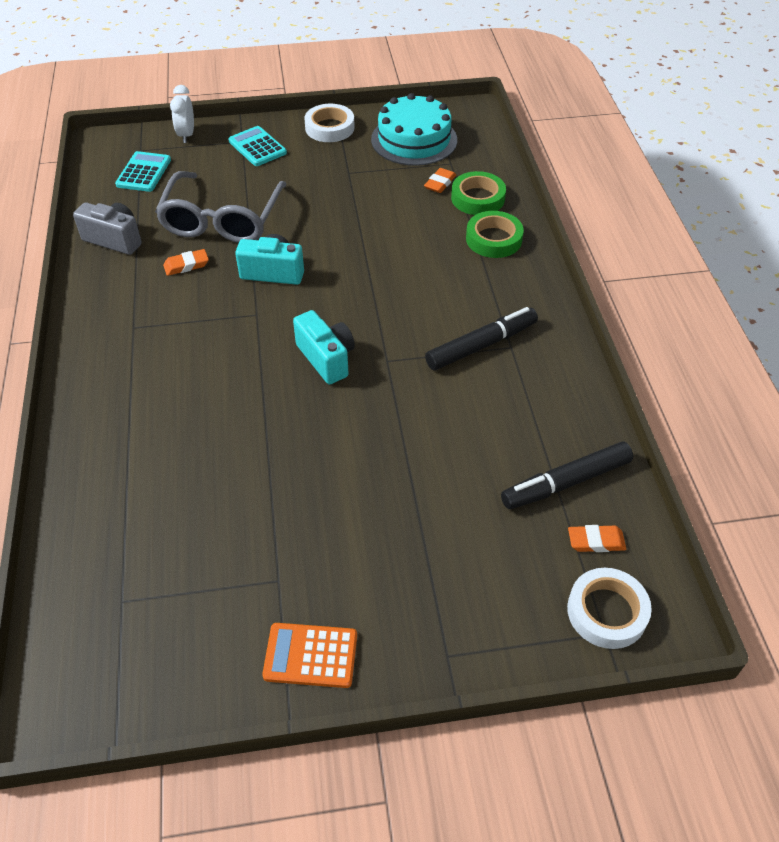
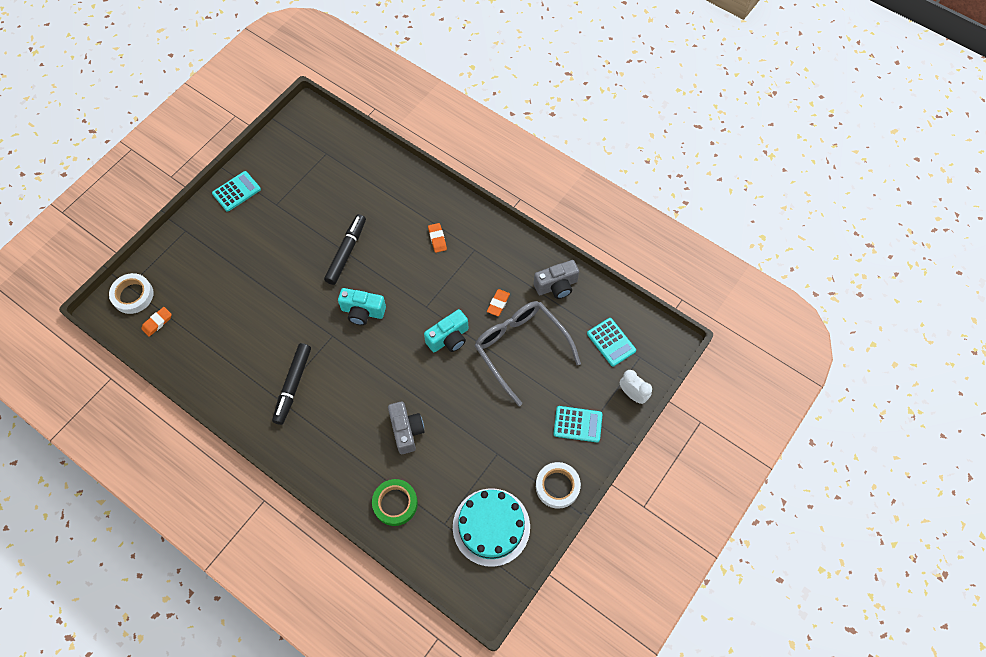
camera: 135 degrees right, 15 degrees up
orange calculator [262,623,357,688] -> turquoise calculator [212,171,261,212]
orange eraser [424,168,456,193] -> orange eraser moved to [428,223,447,253]
green tape [466,211,524,258] -> none
black marker [501,442,633,509] -> black marker moved to [324,214,366,285]
none -> grey camera [388,401,424,454]

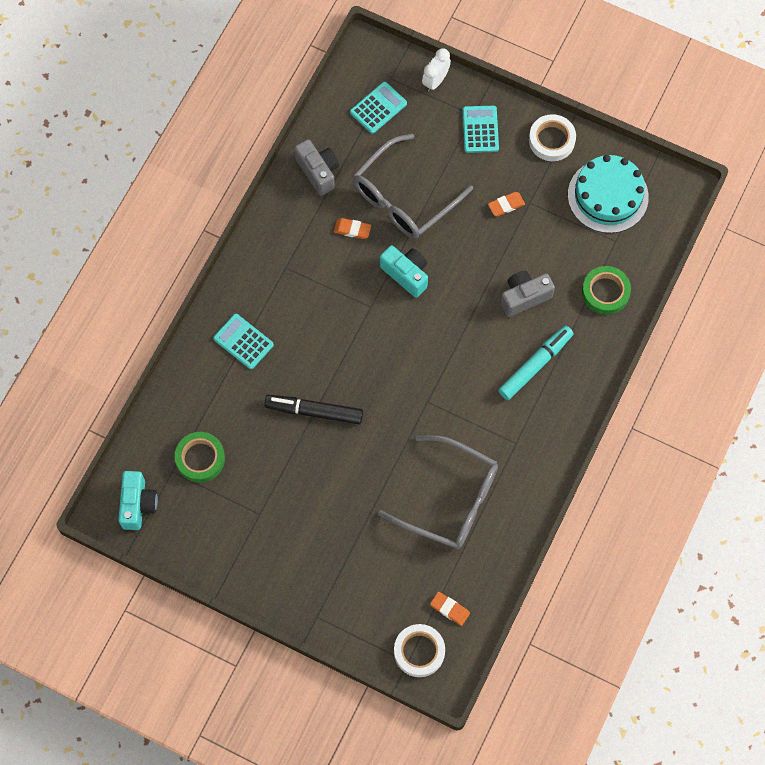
camera: 100 degrees left, 5 degrees up
turquoise calculator [212,171,261,212] -> turquoise calculator moved to [213,314,274,369]
black marker [272,343,311,425] -> none
turquoise camera [338,288,386,325] -> turquoise camera moved to [118,471,158,530]
orange eraser [428,223,447,253] -> orange eraser moved to [488,192,525,216]
none -> green tape [175,432,225,483]
none -> grey glasses [378,435,498,549]
none -> turquoise marker [498,326,574,400]

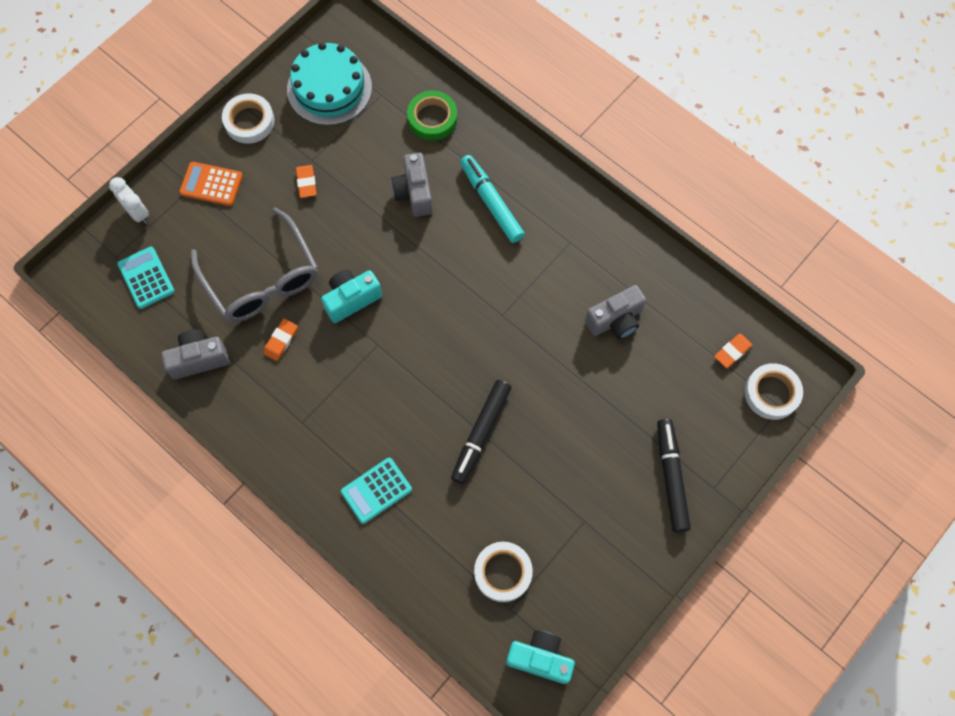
camera: 75 degrees left, 0 degrees up
green tape [175,432,225,483] -> white tape [474,542,533,602]
grey glasses [378,435,498,549] -> grey camera [585,285,646,339]
turquoise calculator [462,106,499,153] -> orange calculator [179,162,243,206]
none -> black marker [657,419,691,533]

